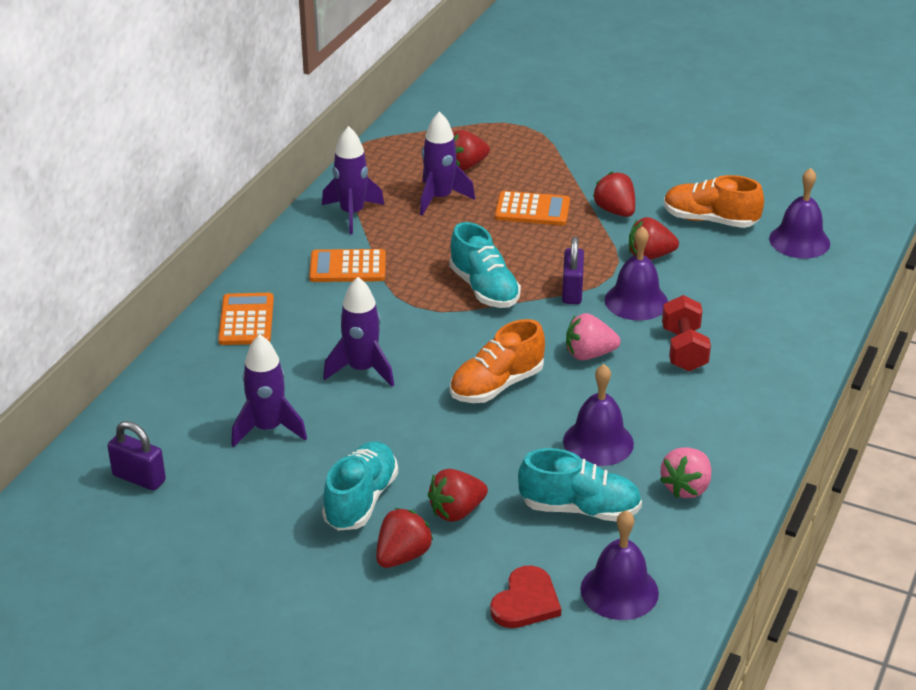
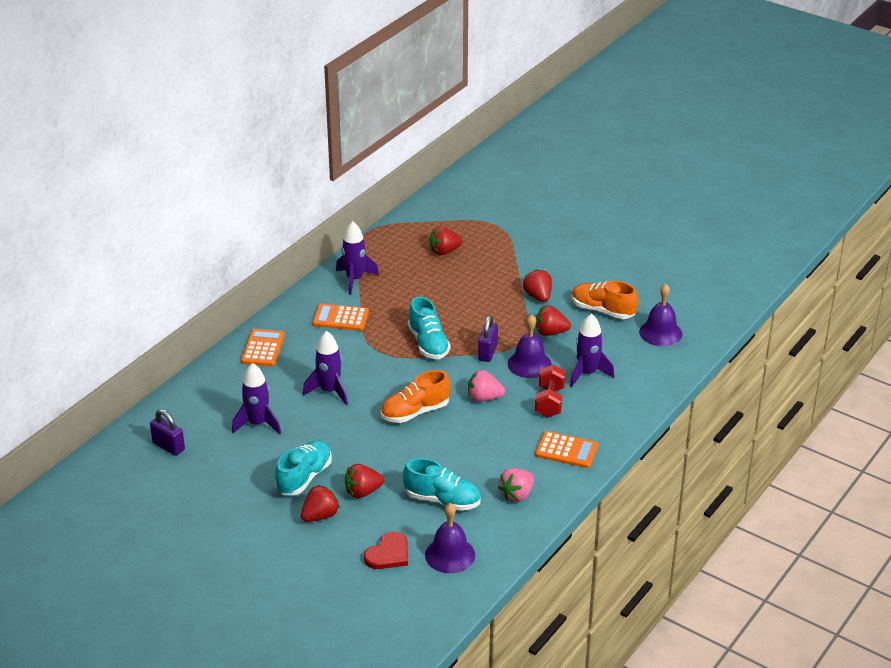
camera: 10 degrees right, 0 degrees up
purple rocket [420,111,475,216] -> purple rocket moved to [570,313,614,387]
orange calculator [495,191,570,226] -> orange calculator moved to [535,431,598,468]
purple bell [563,364,634,466] -> none

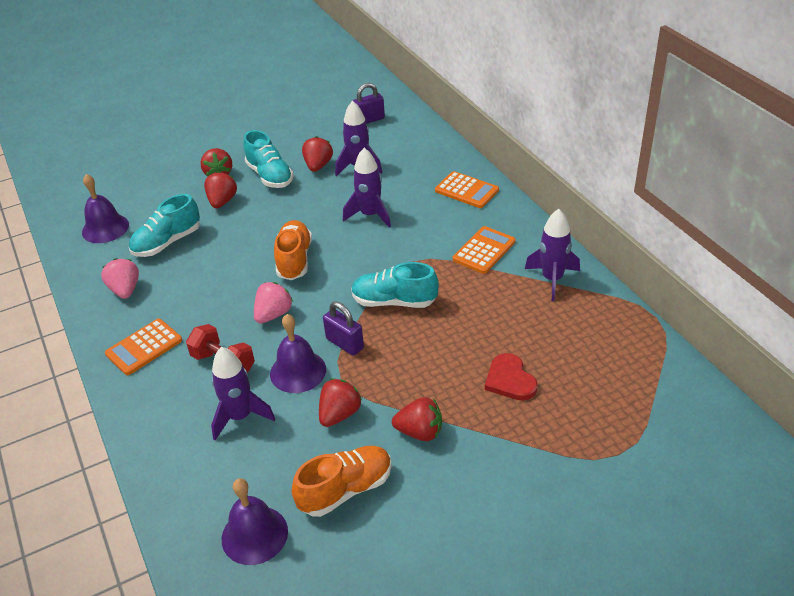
camera: 120 degrees right, 5 degrees up
red heart [364,532,408,569] -> red heart moved to [485,353,538,400]
red strawberry [429,226,463,255] -> red strawberry moved to [302,136,333,172]

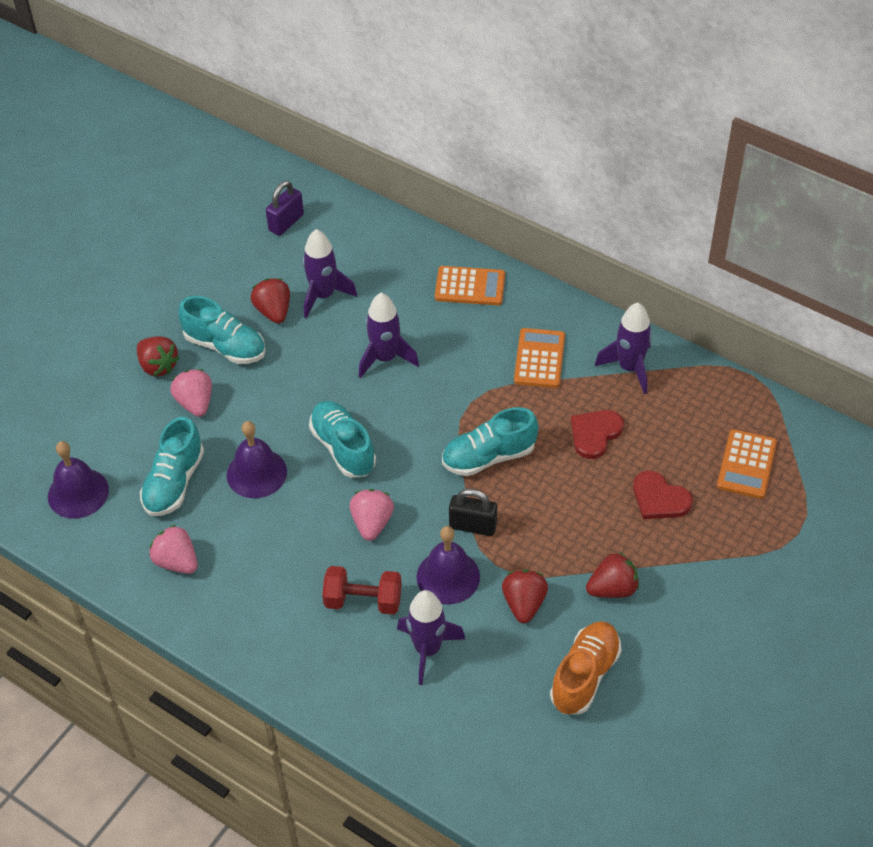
camera: 30 degrees left, 10 degrees up
orange calculator [105,319,182,375] -> orange calculator moved to [717,429,777,499]
red strawberry [204,171,237,209] -> pink strawberry [170,369,212,417]
purple bell [222,478,288,565] -> purple bell moved to [226,421,287,498]
orange shoe [274,220,312,280] -> turquoise shoe [309,401,376,478]
purple padlock [323,302,364,356] -> black padlock [449,489,497,536]
none -> red heart [571,410,624,459]

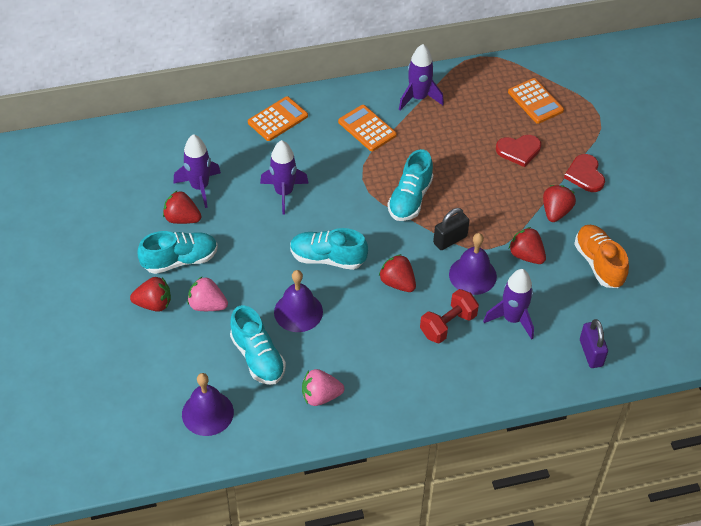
camera: 50 degrees left, 0 degrees up
purple padlock [266,181,304,236] -> purple padlock moved to [580,319,608,368]
pink strawberry [350,489,394,541] -> red strawberry [379,254,416,292]
red heart [571,410,624,459] -> red heart moved to [564,154,605,192]

